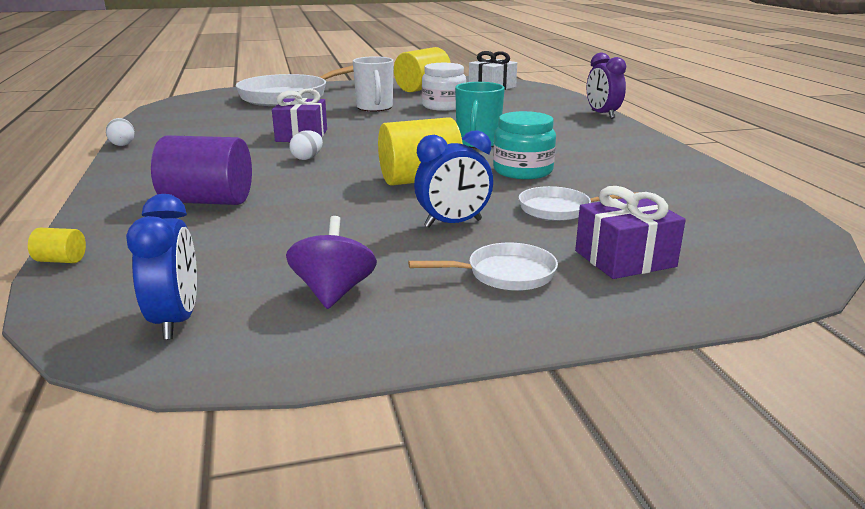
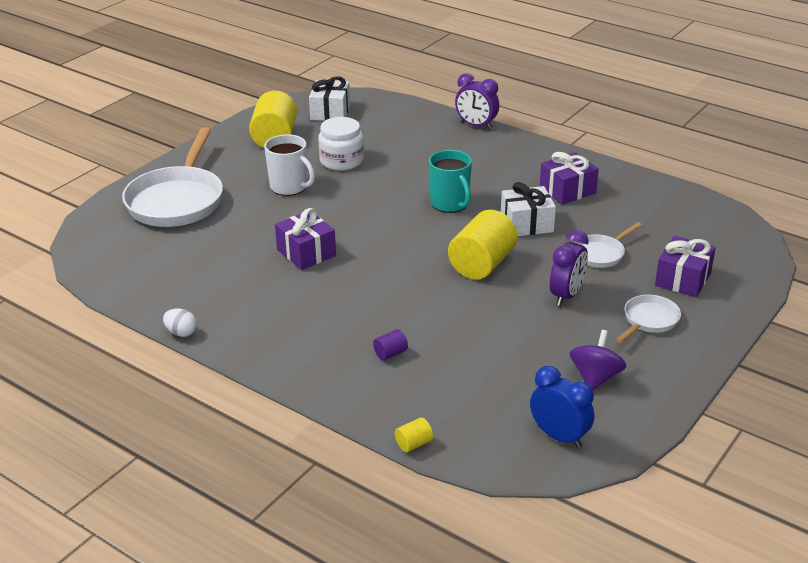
camera: 40 degrees left, 10 degrees up
purple cylinder [151,135,252,205] -> purple cylinder [373,329,408,360], size x0.42
purple spinning top [286,216,377,309] -> purple spinning top turned 60 degrees clockwise [570,330,626,390]
white egg [289,130,323,160] -> none
blue clock [414,130,493,228] -> purple clock [550,230,589,306]
turquoise jar [493,111,556,179] -> white gift [501,182,556,236]
none -> purple gift [540,152,599,205]

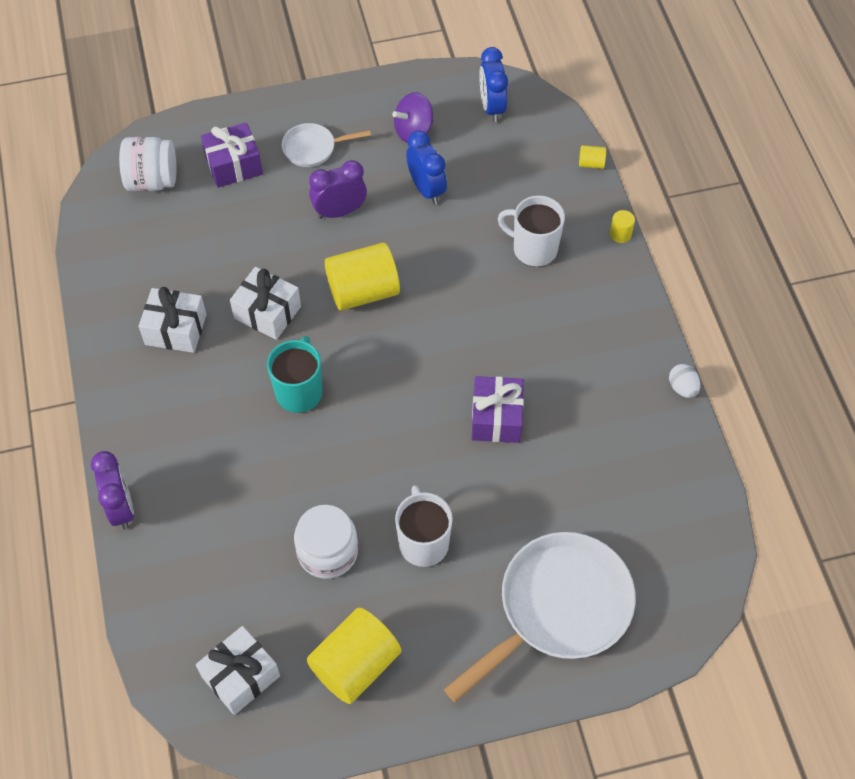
camera: 140 degrees left, 25 degrees up
purple cylinder [373,329,408,360] -> white mug [498,195,565,267]
purple gift [540,152,599,205] -> white gift [139,287,207,353]
white pan [574,222,642,268] -> none
none -> white jar [119,137,176,191]
none -> blue clock [406,131,447,204]
none -> yellow cylinder [610,210,635,243]

